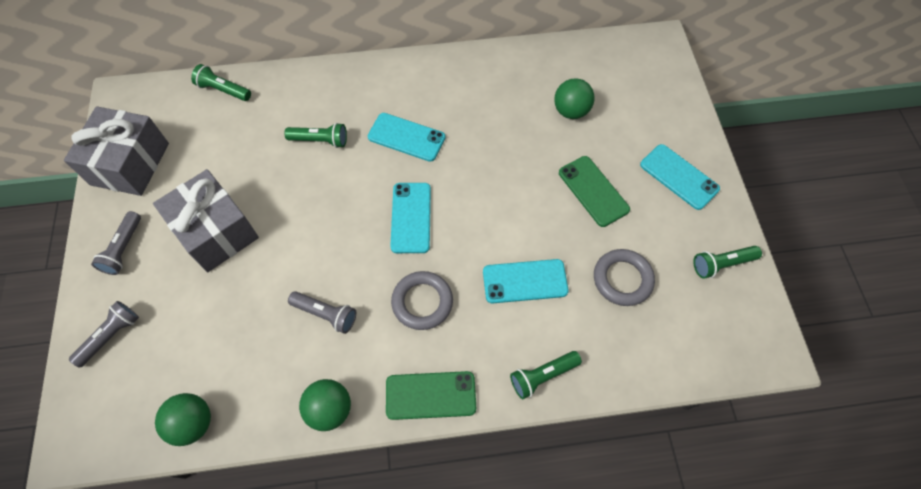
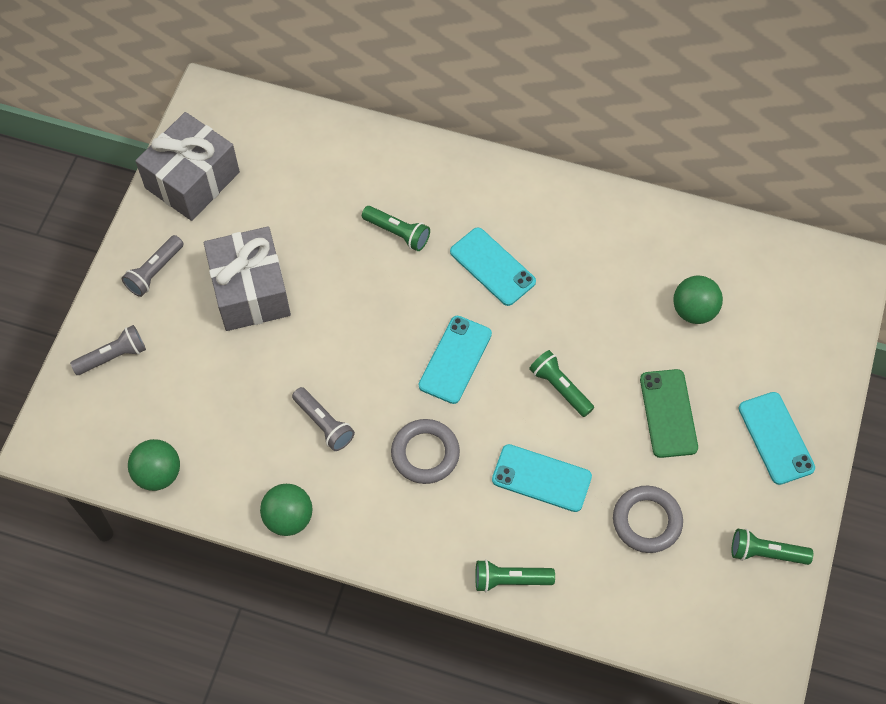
camera: 25 degrees right, 0 degrees up
green flashlight [191,64,251,101] -> green flashlight moved to [529,350,594,417]
green phone [386,371,476,420] -> none

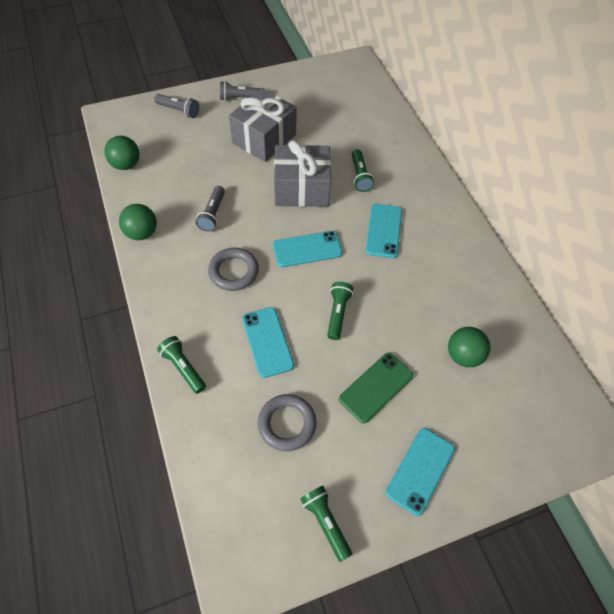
camera: 50 degrees right, 5 degrees down
grey gift [135,112,240,221] -> grey gift moved to [274,140,331,207]

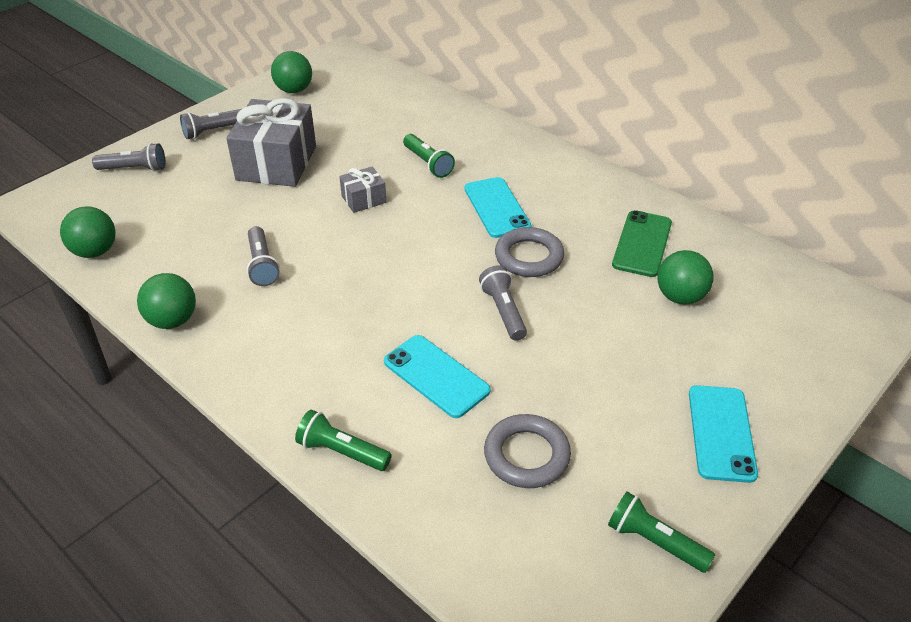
camera: 25 degrees left, 15 degrees down
grey ring [208,248,259,291] -> grey ring moved to [495,227,564,277]
turquoise phone [273,231,342,267] -> none
grey gift [274,140,331,207] -> grey gift [339,166,386,213], size x0.48
green flashlight [327,282,353,340] -> grey flashlight [479,265,527,341]
green phone [339,353,413,423] -> green phone moved to [612,210,672,277]
none -> green ball [271,51,312,93]

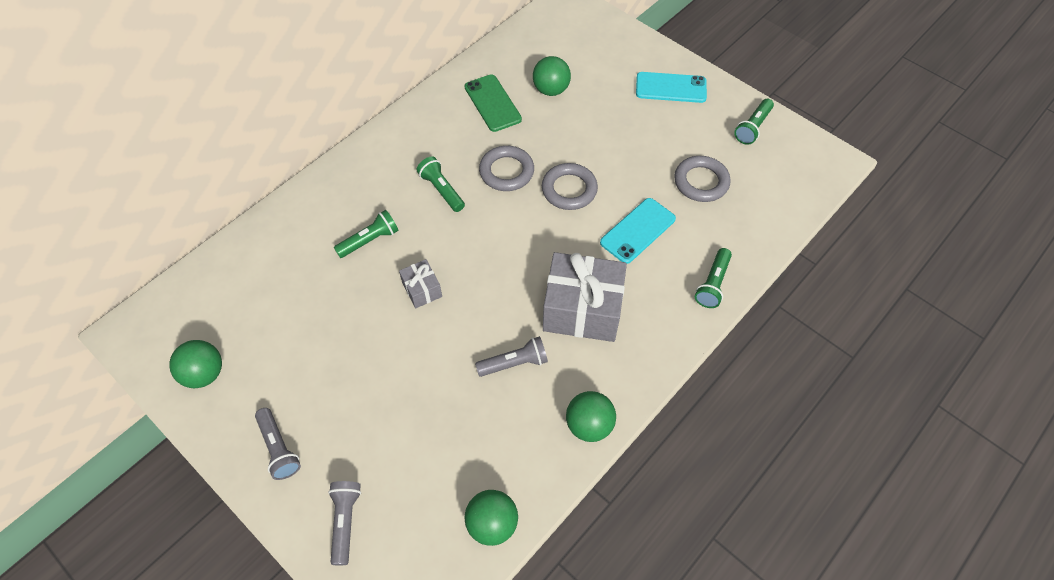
camera: 90 degrees left, 15 degrees up
grey gift [226,98,316,187] -> grey gift moved to [543,252,627,342]
turquoise phone [464,177,531,238] -> green flashlight [417,157,465,212]
grey flashlight [479,265,527,341] -> grey ring [542,163,598,210]
green phone [612,210,672,277] -> green phone turned 45 degrees clockwise [465,74,522,132]

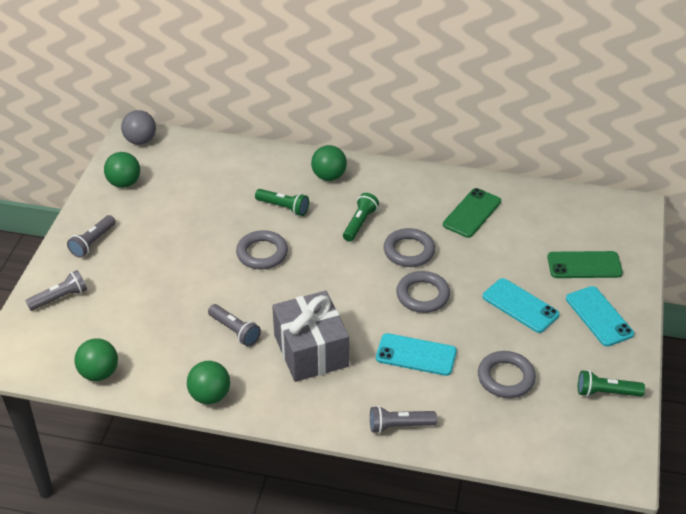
camera: 60 degrees right, 15 degrees down
grey gift [399,259,442,308] -> grey ring [236,230,288,269]
green ball [533,56,571,96] -> green ball moved to [311,145,347,181]
green flashlight [695,248,732,308] -> grey flashlight [370,406,437,433]
none -> grey ball [121,110,156,145]
none -> turquoise phone [483,278,559,333]
none -> green phone [547,251,623,278]

